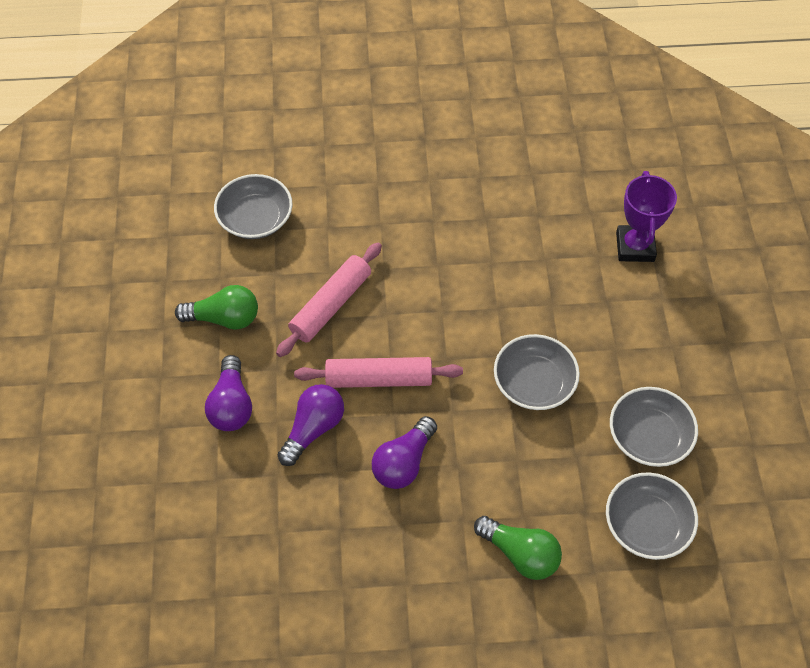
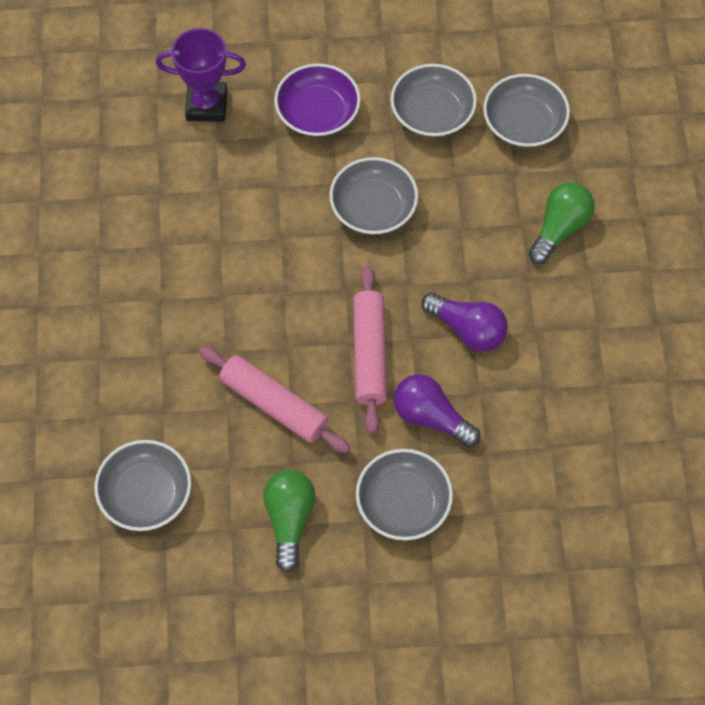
camera: 90 degrees left, 5 degrees up
purple light bulb [205,355,252,431] -> grey bowl [356,449,453,541]
none -> purple bowl [274,63,361,137]

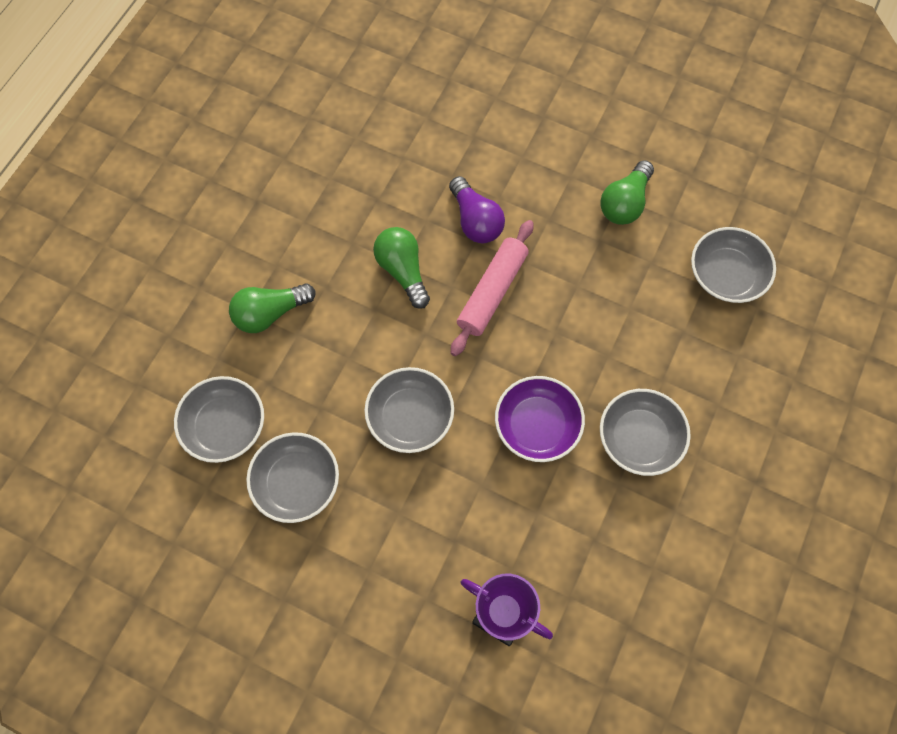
camera: 150 degrees left, 5 degrees up
pink rolling pin [199,346,350,453] -> none
purple bowl [274,63,361,137] -> purple bowl moved to [495,376,585,462]
grey bowl [356,449,453,541] -> grey bowl moved to [600,389,691,476]
purple light bulb [421,293,508,352] -> green light bulb [373,227,430,309]

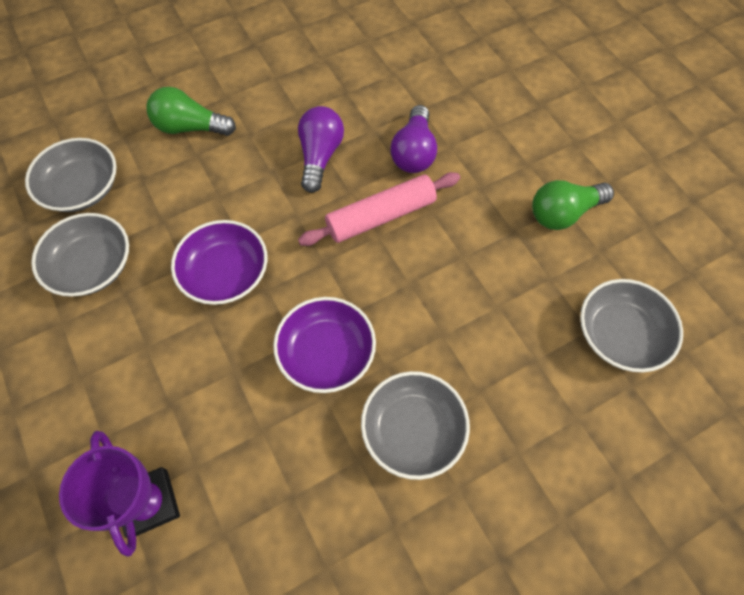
camera: 35 degrees right, 5 degrees down
grey bowl [364,367,454,453] -> purple bowl [171,220,267,305]
green light bulb [373,227,430,309] -> purple light bulb [298,106,344,193]

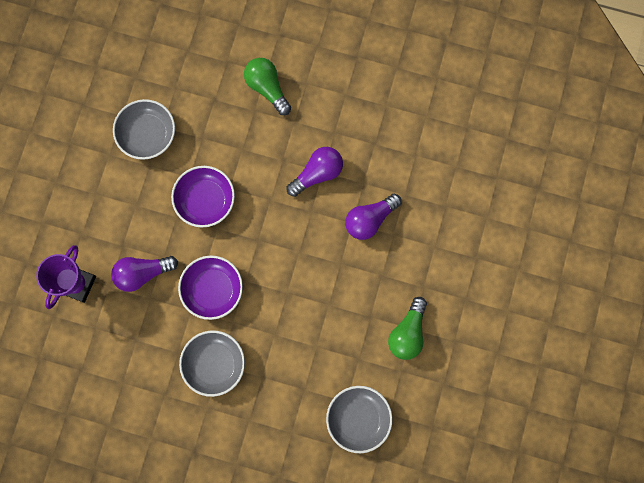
camera: 45 degrees right, 15 degrees up
grey bowl [25,138,117,212] -> none
pink rolling pin [298,172,460,246] -> none
green light bulb [532,180,614,230] -> green light bulb turned 90 degrees counterclockwise [388,297,427,360]
none -> purple light bulb [111,256,178,292]

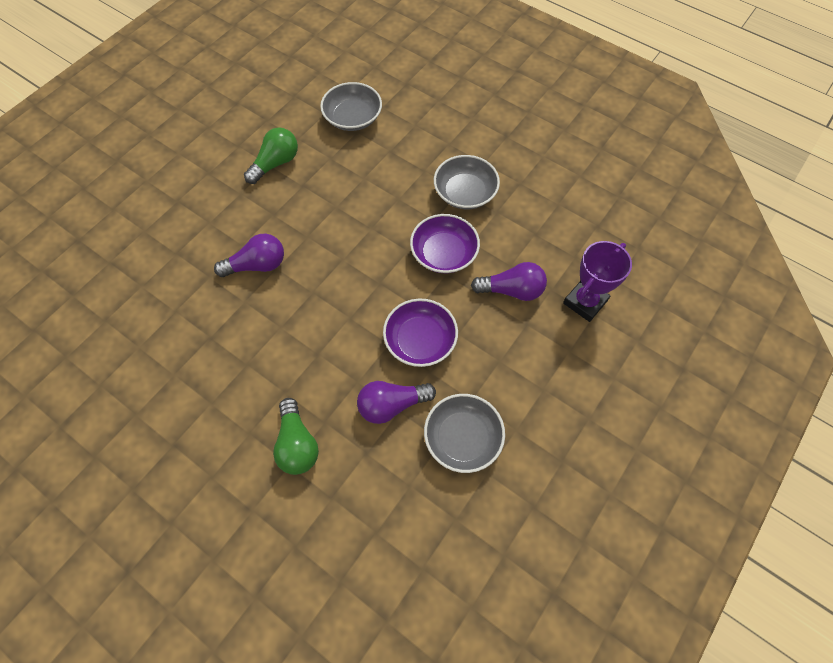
camera: 160 degrees left, 15 degrees down
purple light bulb [287,147,343,197] -> purple light bulb moved to [357,381,436,424]

